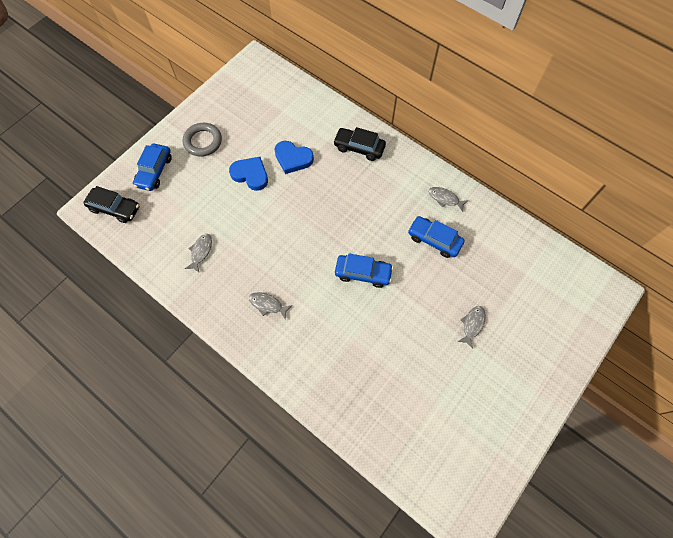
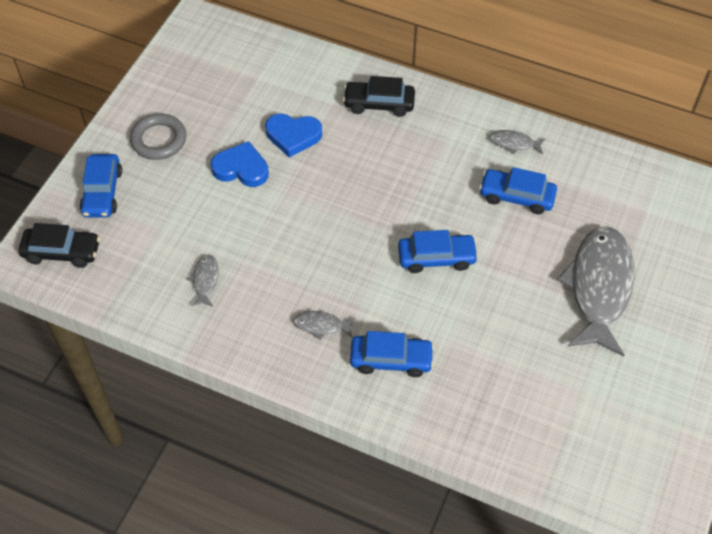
camera: 15 degrees left, 10 degrees down
grey fish [457,306,486,349] -> grey fish [557,226,634,357], size x2.41
none -> blue car [350,331,434,377]

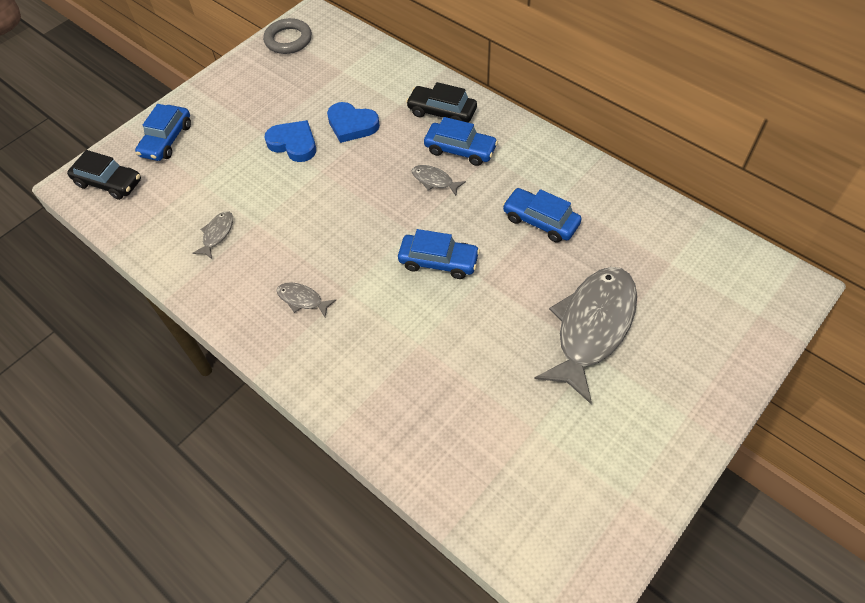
camera: 20 degrees right, 0 degrees up
grey ring [130,113,186,160] -> grey ring moved to [263,18,312,54]
blue car [350,331,434,377] -> blue car moved to [424,117,498,166]
grey fish [490,130,546,154] -> grey fish moved to [412,165,466,196]

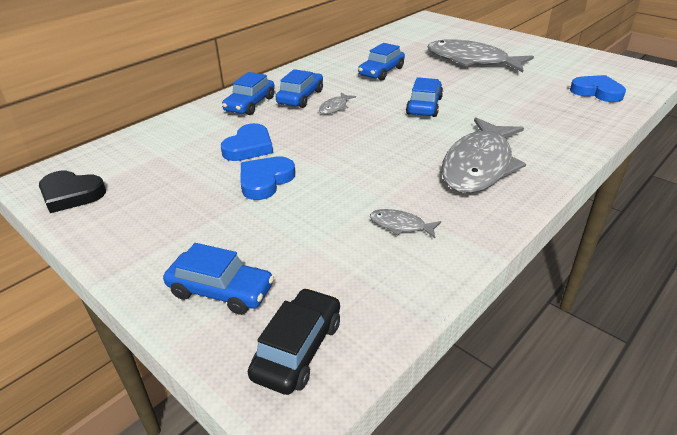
camera: 90 degrees left, 20 degrees down
grey ring [263,18,312,54] -> black heart [39,171,106,213]
grey fish [276,282,336,317] -> grey fish [441,118,526,193], size x2.41
black car [406,82,477,123] -> blue car [222,72,275,115]
none -> blue heart [570,75,626,102]

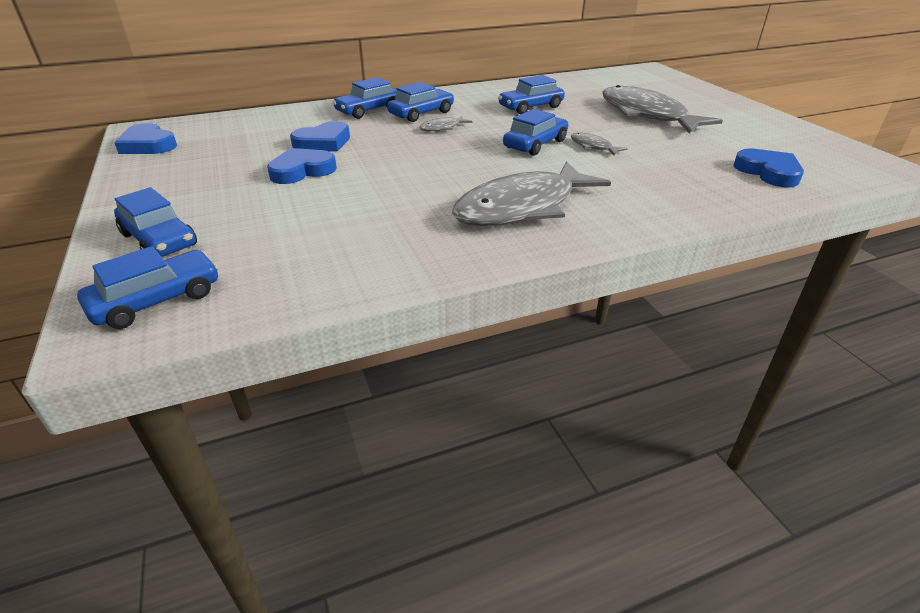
camera: 25 degrees right, 0 degrees up
black heart [39,171,106,213] -> blue heart [115,123,177,154]
black car [248,288,340,395] -> blue car [77,246,219,329]
grey fish [370,209,441,238] -> grey fish moved to [571,133,627,155]

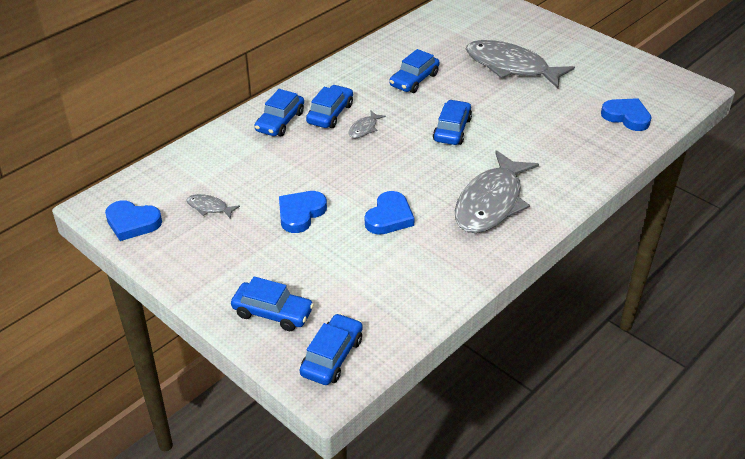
camera: 25 degrees left, 5 degrees up
blue heart [290,121,350,152] -> blue heart moved to [365,191,415,235]
grey fish [571,133,627,155] -> grey fish moved to [186,194,240,219]

